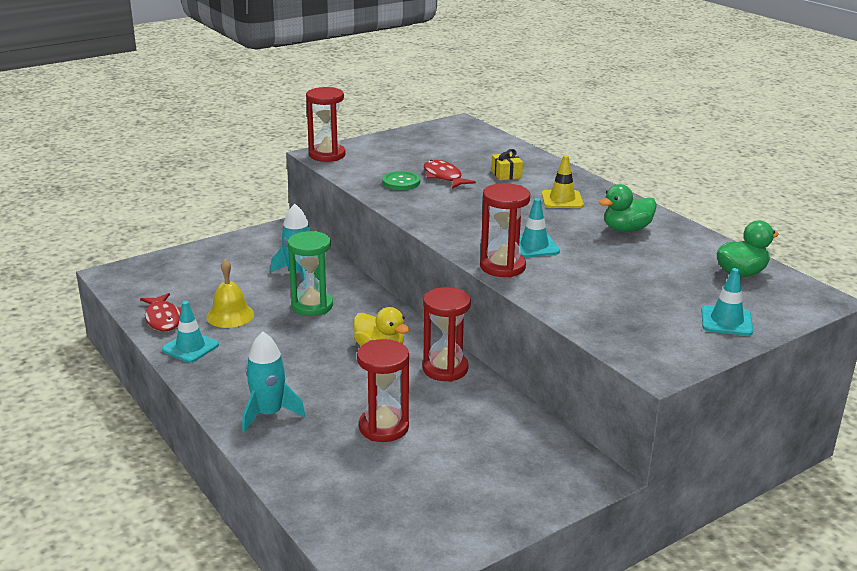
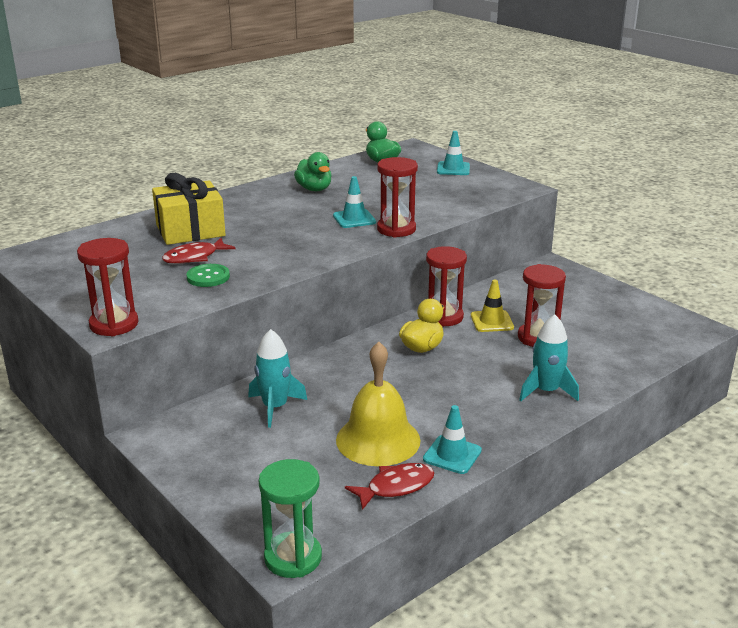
camera: 95 degrees left, 0 degrees up
yellow bell [206,259,254,328] -> yellow bell [336,342,421,466], size x1.56
green hourglass [288,231,333,316] -> green hourglass moved to [259,459,322,578]
yellow gift [491,149,523,180] -> yellow gift [152,173,226,245], size x2.21
yellow traffic cone [542,155,584,208] -> yellow traffic cone moved to [471,279,514,332]

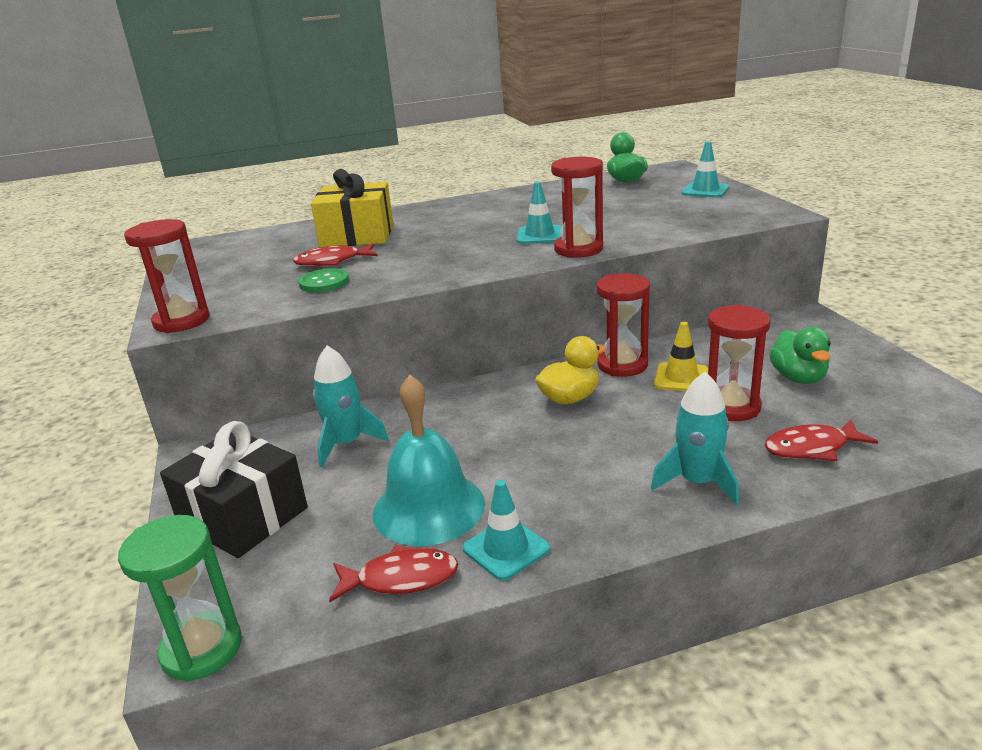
camera: 25 degrees right, 0 degrees up
green duck [294,152,332,191] -> green duck moved to [769,327,831,384]
yellow bell [336,342,421,466] -> turquoise bell [373,375,485,546]
none -> black gift [160,421,308,558]
none -> red fish [765,419,878,461]

